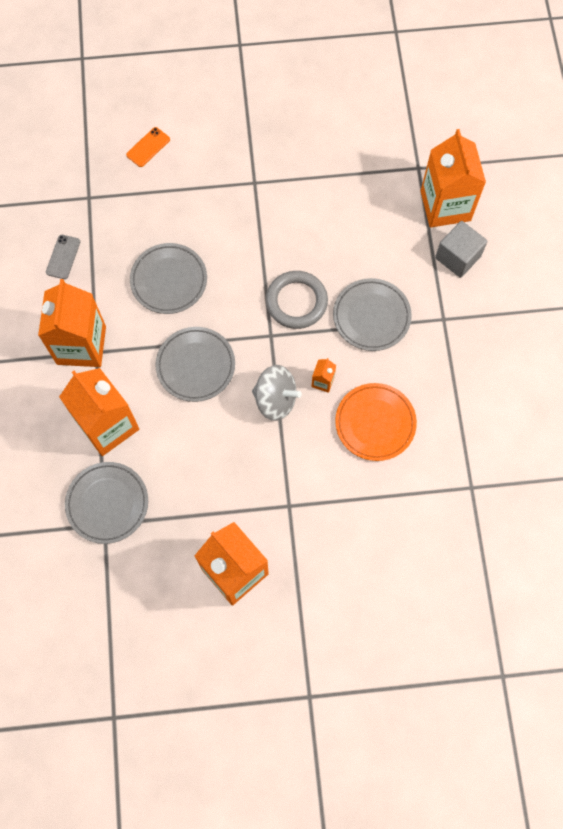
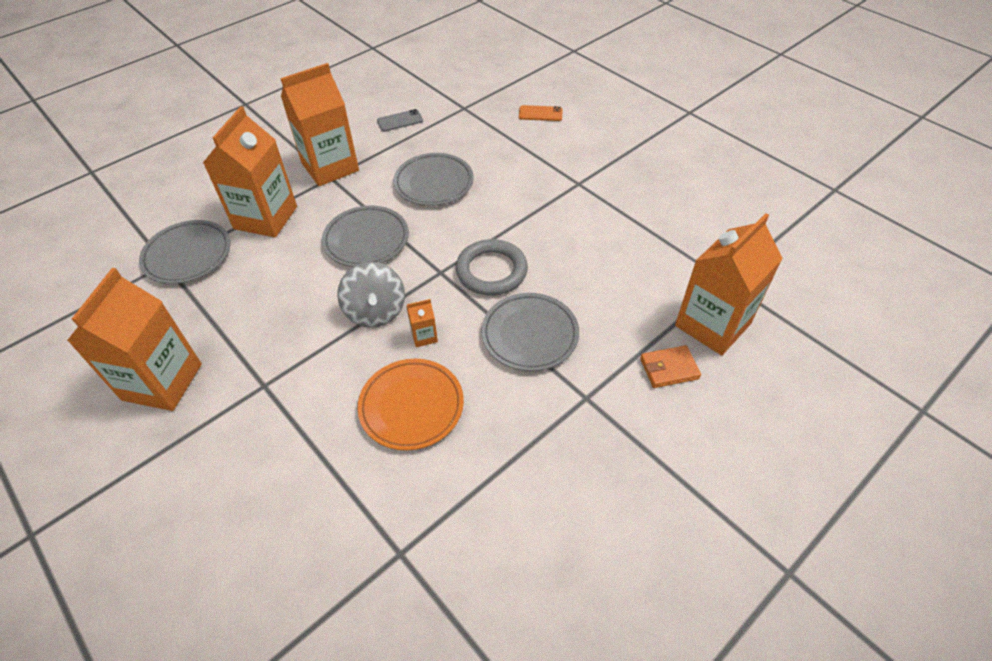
camera: 55 degrees right, 20 degrees down
grey cube [435,221,488,278] -> orange wallet [640,345,701,388]

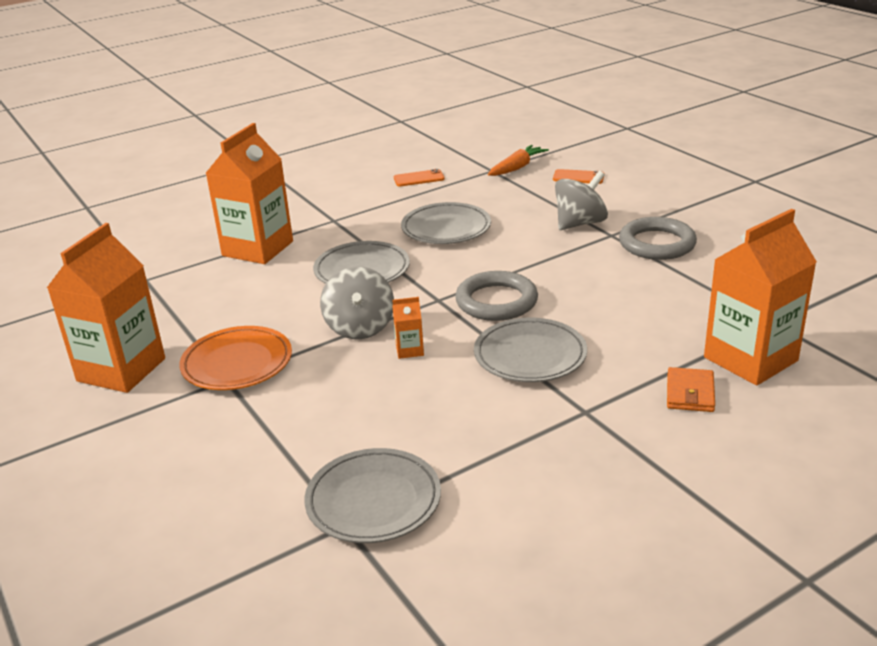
camera: 10 degrees right, 20 degrees down
grey plate [139,220,230,284] -> grey plate moved to [305,448,441,543]
orange carton [280,63,359,186] -> none
orange plate [357,359,464,451] -> orange plate moved to [179,326,292,390]
grey phone [377,109,423,132] -> orange phone [394,169,445,186]
orange wallet [640,345,701,388] -> orange wallet turned 75 degrees counterclockwise [667,367,715,412]
none -> orange carrot [488,145,549,176]
none -> grey spinning top [555,171,608,230]
none -> grey ring [619,217,697,260]

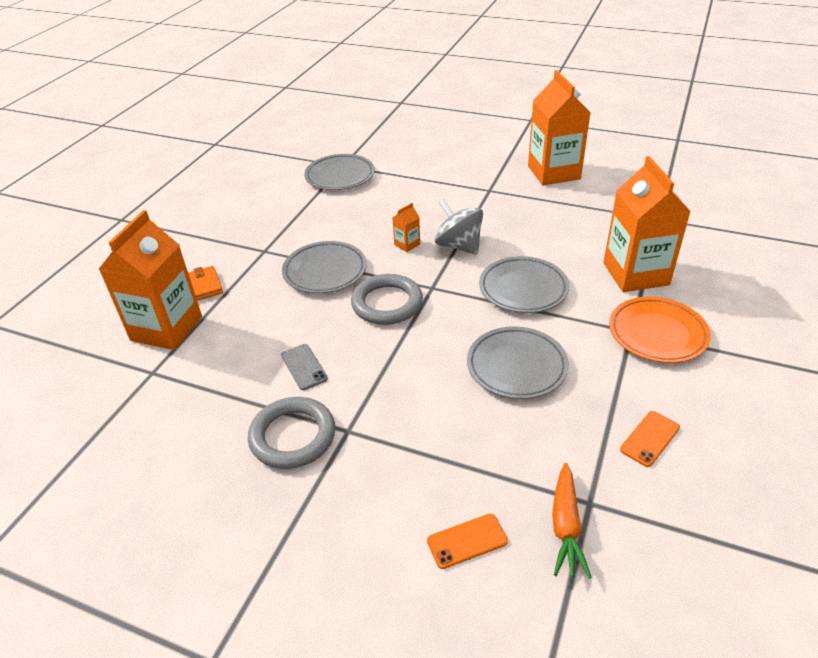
camera: 145 degrees right, 10 degrees up
orange plate [179,326,292,390] -> orange plate moved to [609,297,711,363]
grey spinning top [555,171,608,230] -> none
none -> grey phone [281,344,328,390]

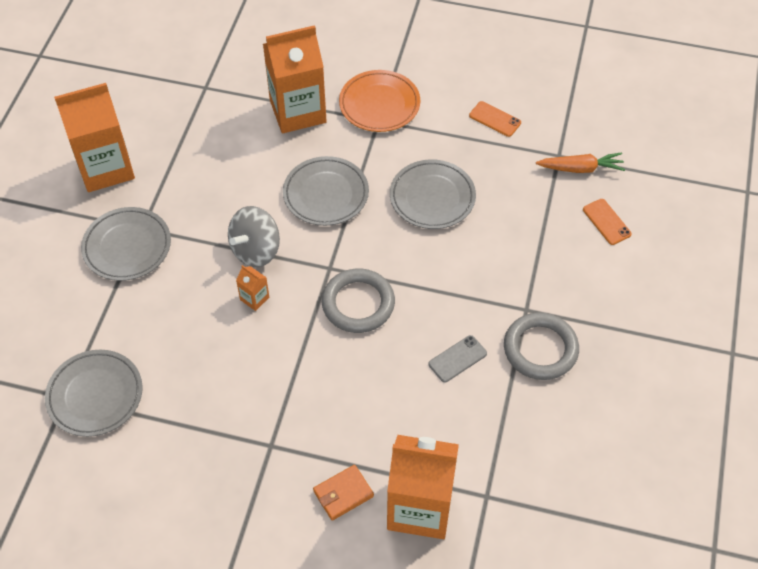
camera: 100 degrees left, 15 degrees up
grey plate [282,241,367,294] -> grey plate moved to [81,207,171,281]

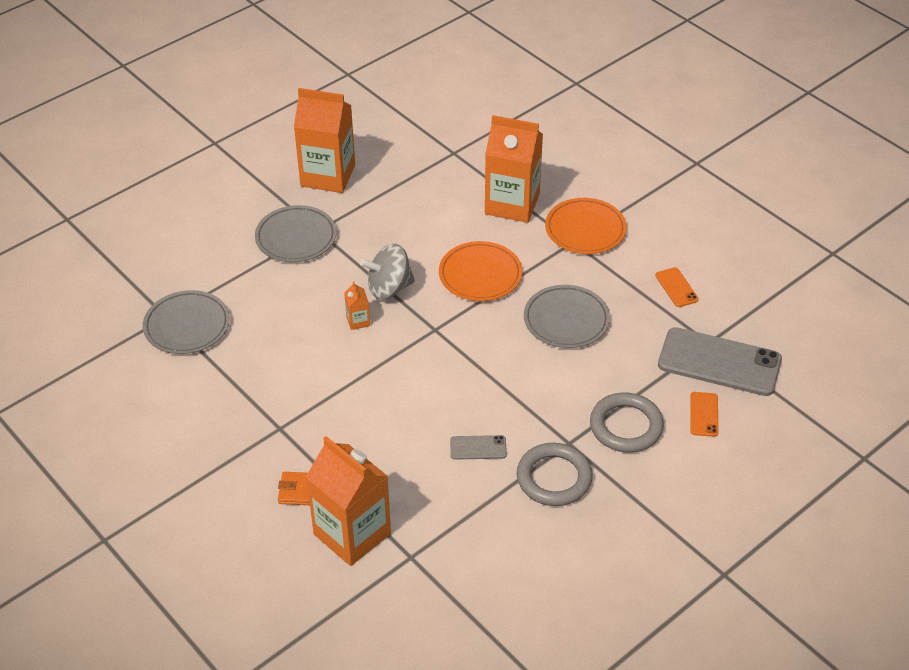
camera: 35 degrees right, 10 degrees down
grey plate [283,156,369,226] -> orange plate [439,241,522,301]
grey ring [322,269,395,333] -> grey ring moved to [590,393,664,453]
orange carrot [536,152,625,173] -> grey phone [658,327,782,396]

